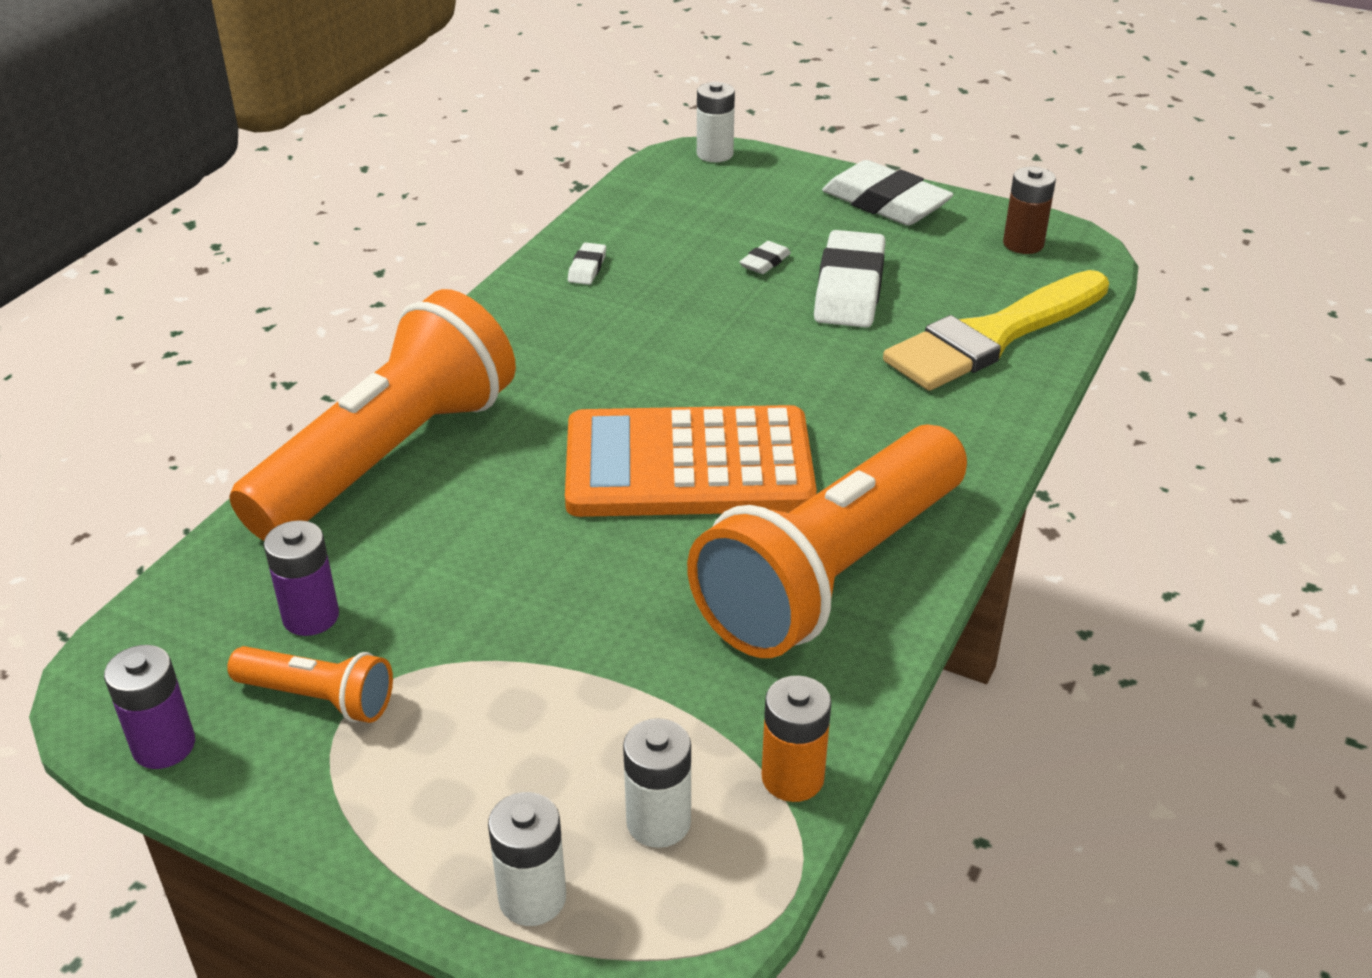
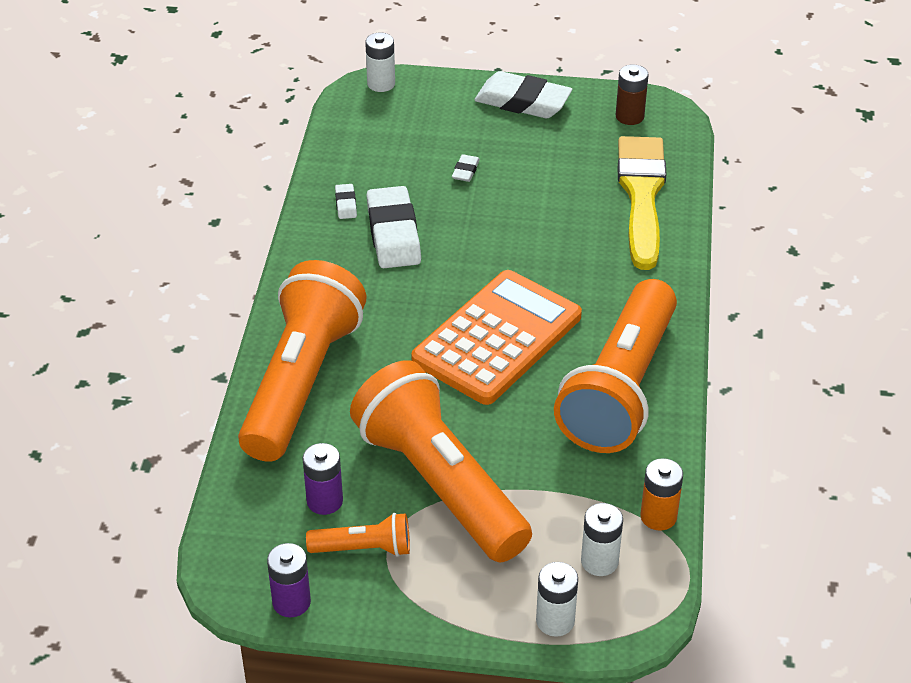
camera: 20 degrees left, 5 degrees up
orange calculator [565,405,817,517] -> orange calculator turned 150 degrees clockwise [412,270,582,405]
white eraser [814,230,886,328] -> white eraser moved to [366,186,421,268]
yellow brush [883,270,1109,391] -> yellow brush turned 150 degrees clockwise [618,136,667,270]
none -> orange flashlight [350,360,532,562]

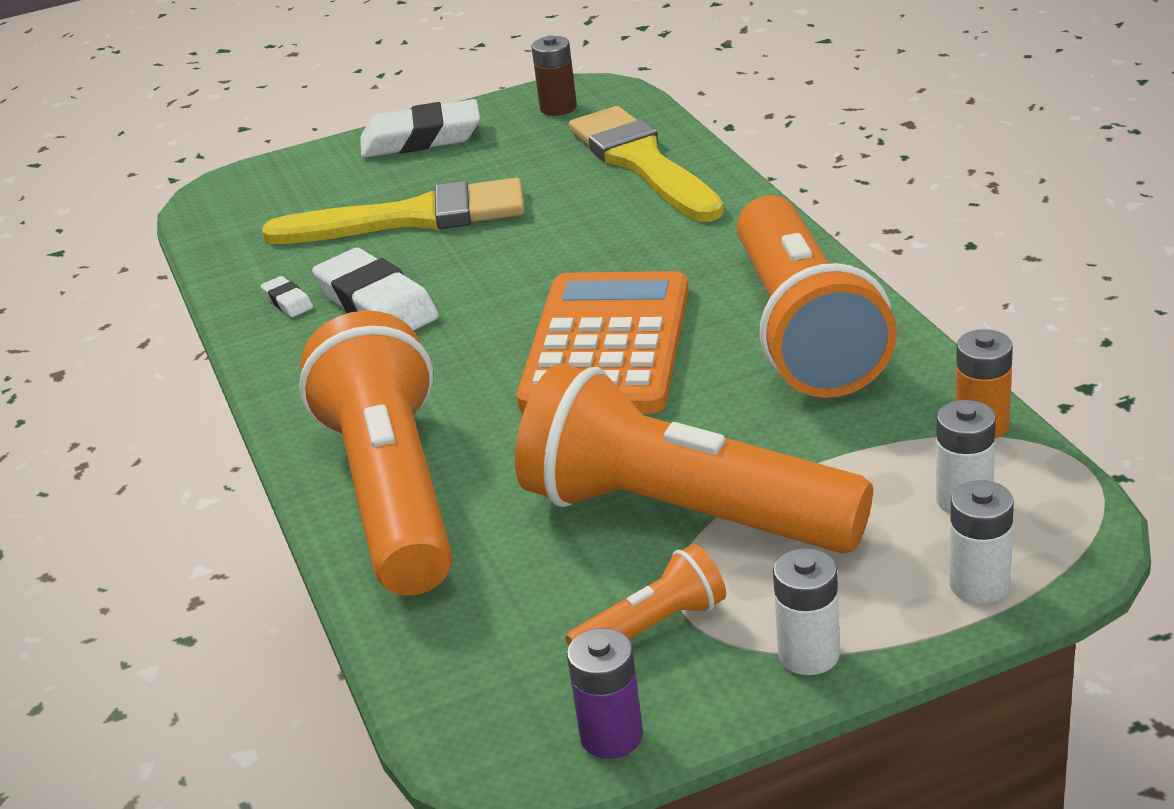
camera: 25 degrees left, 10 degrees down
purple battery [302,443,343,515] -> none
white battery [365,33,395,92] -> white battery moved to [773,548,840,675]
white eraser [452,154,480,182] -> yellow brush [262,178,525,244]

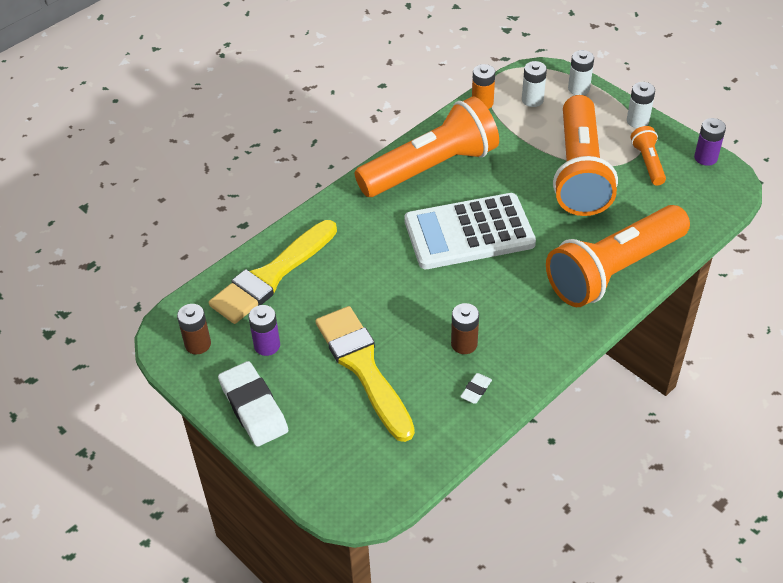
camera: 115 degrees left, 15 degrees up
white eraser [312,248,439,331] -> brown battery [451,303,479,354]
orange calculator [517,271,689,414] -> white calculator [404,193,536,269]
orange flashlight [566,544,726,647] -> orange flashlight turned 45 degrees clockwise [631,126,666,186]
none -> purple battery [248,305,280,356]

